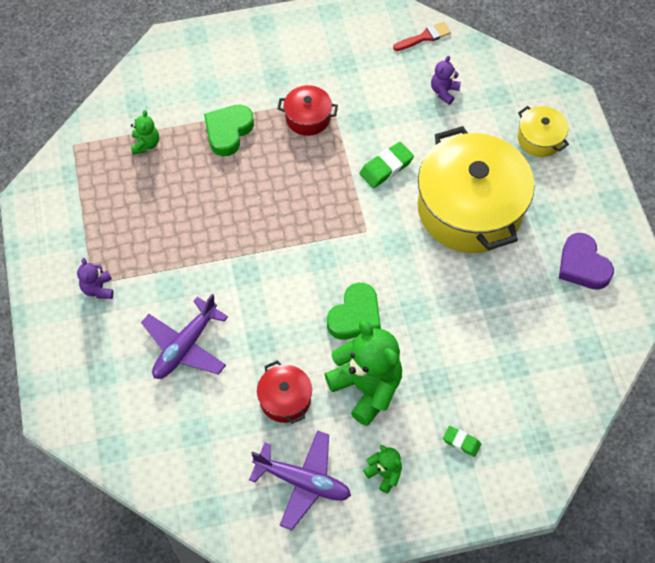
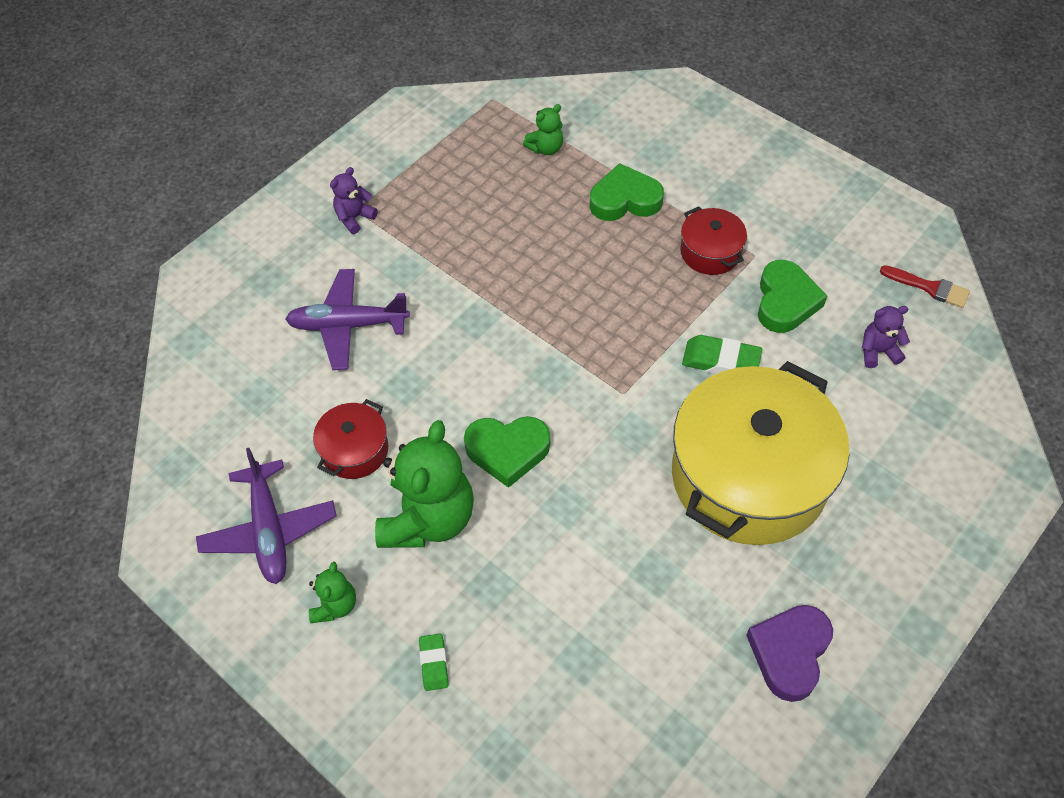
camera: 55 degrees right, 5 degrees down
yellow pot [518,106,569,157] -> none
none -> green heart [758,260,827,333]

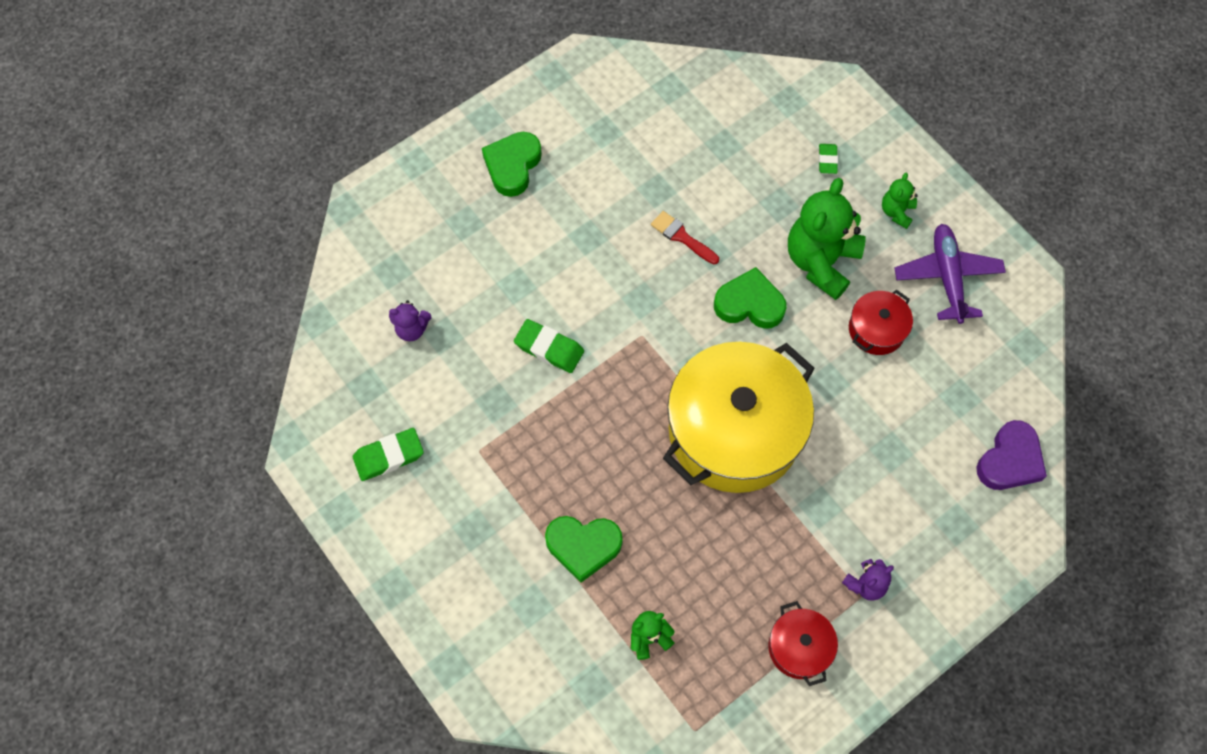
camera: 170 degrees left, 10 degrees up
purple plane [285,269,410,370] -> none
yellow pot [672,361,849,545] -> yellow pot moved to [663,342,815,493]
red pot [680,206,747,275] -> red pot moved to [768,601,838,686]
purple heart [746,605,833,702] -> purple heart moved to [976,420,1047,490]
green heart [758,260,827,333] -> green heart moved to [482,132,542,197]
red brush [880,265,970,308] -> red brush moved to [651,211,719,264]
none -> green eraser [353,428,424,481]

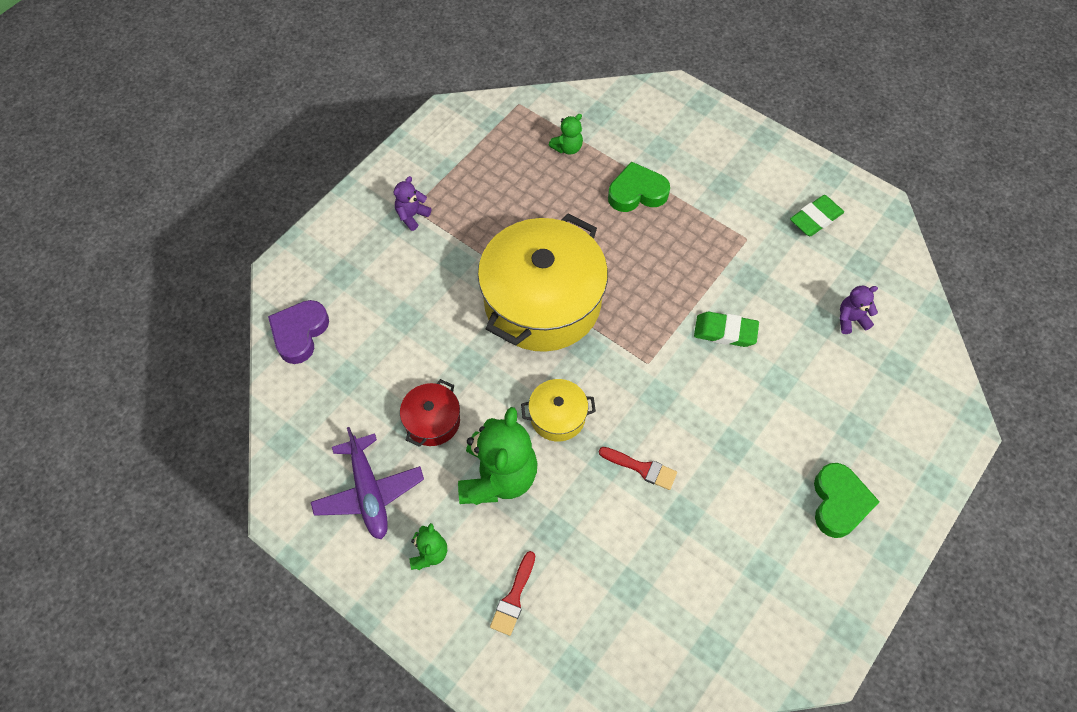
camera: 165 degrees right, 5 degrees down
green heart [714,267,787,329] -> yellow pot [521,379,596,442]
red pot [768,601,838,686] -> none
green eraser [819,144,838,174] -> red brush [490,551,535,636]

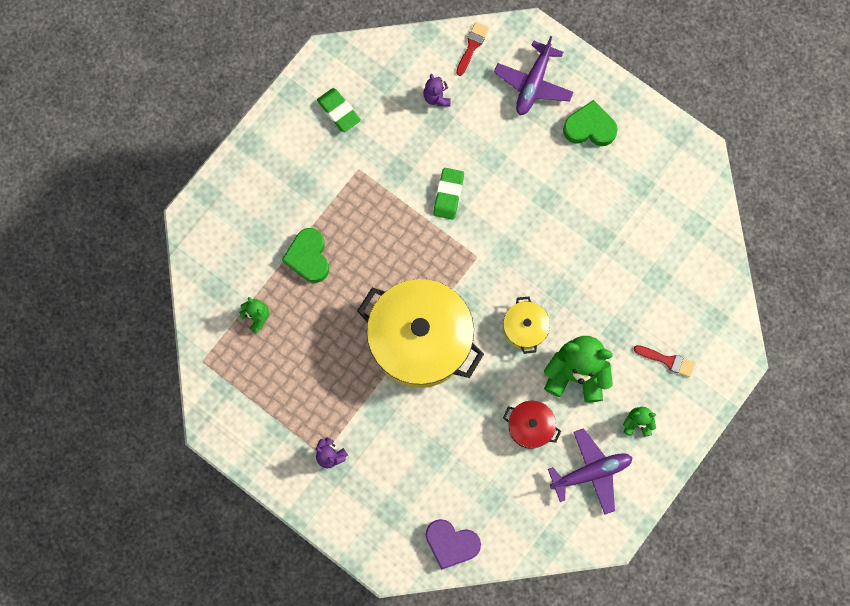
camera: 90 degrees left, 15 degrees up
red brush [599,447,677,490] -> red brush moved to [456,22,489,76]
none -> purple plane [494,36,574,115]

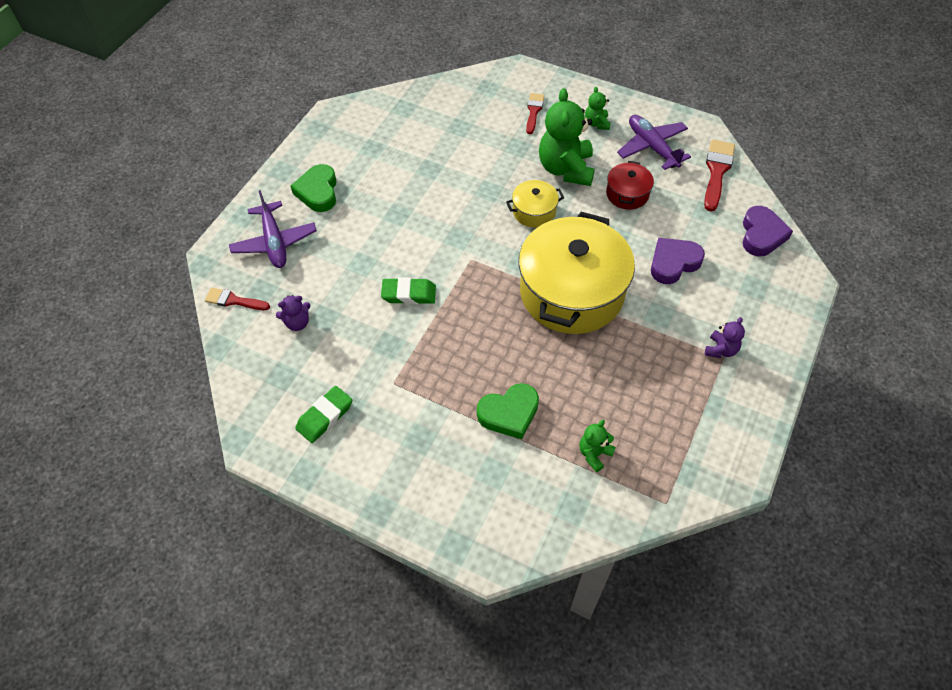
camera: 100 degrees left, 20 degrees down
purple plane [494,36,574,115] -> purple plane turned 60 degrees clockwise [229,190,317,268]
none -> purple heart [651,238,705,284]
none -> red brush [704,140,735,212]

